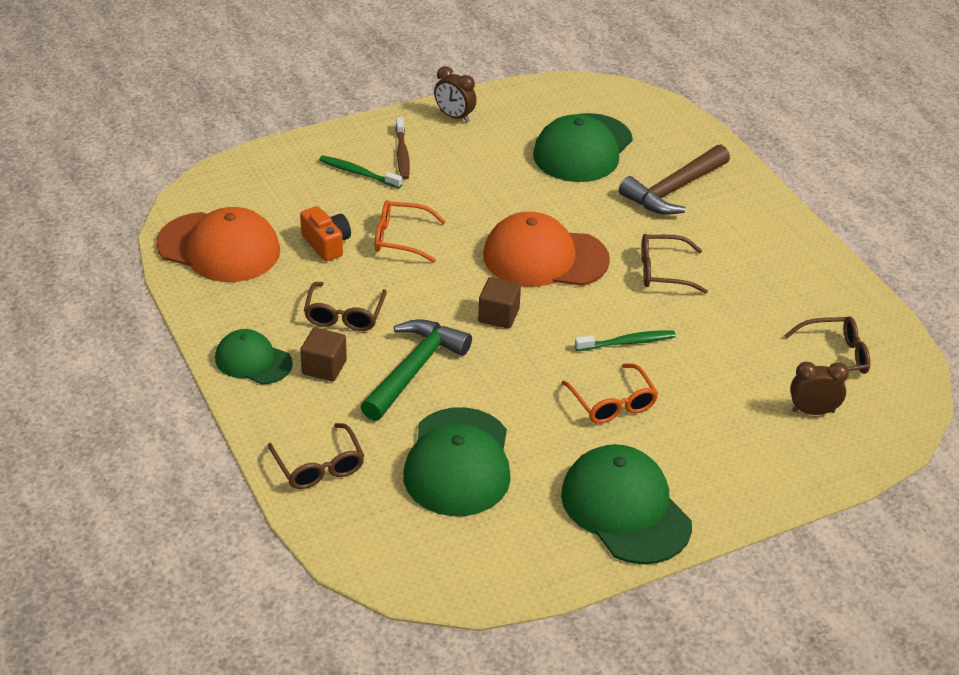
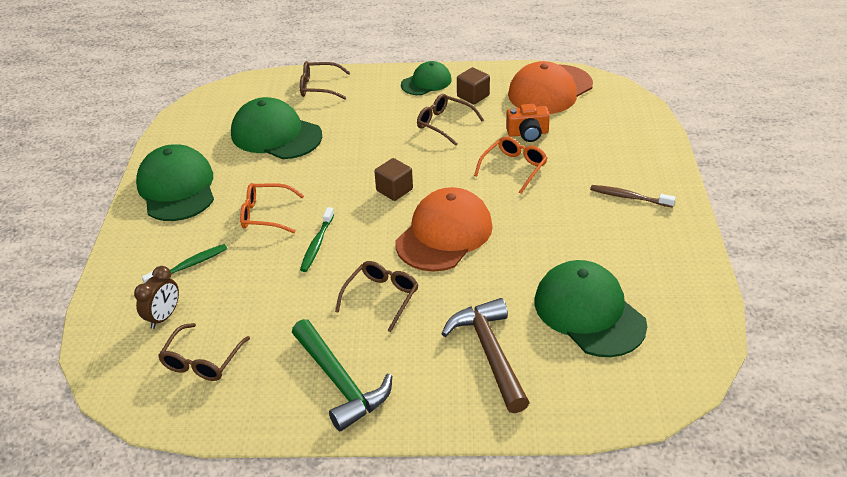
camera: 120 degrees right, 0 degrees up
brown cube [300,328,347,381] -> brown cube moved to [457,67,490,104]
green toothbrush [319,155,402,188] -> green toothbrush moved to [142,244,227,284]
green hammer [360,319,472,421] -> green hammer moved to [292,319,392,431]
brown clock [434,66,477,123] -> none
green cap [561,444,692,564] -> green cap turned 105 degrees counterclockwise [136,144,214,221]

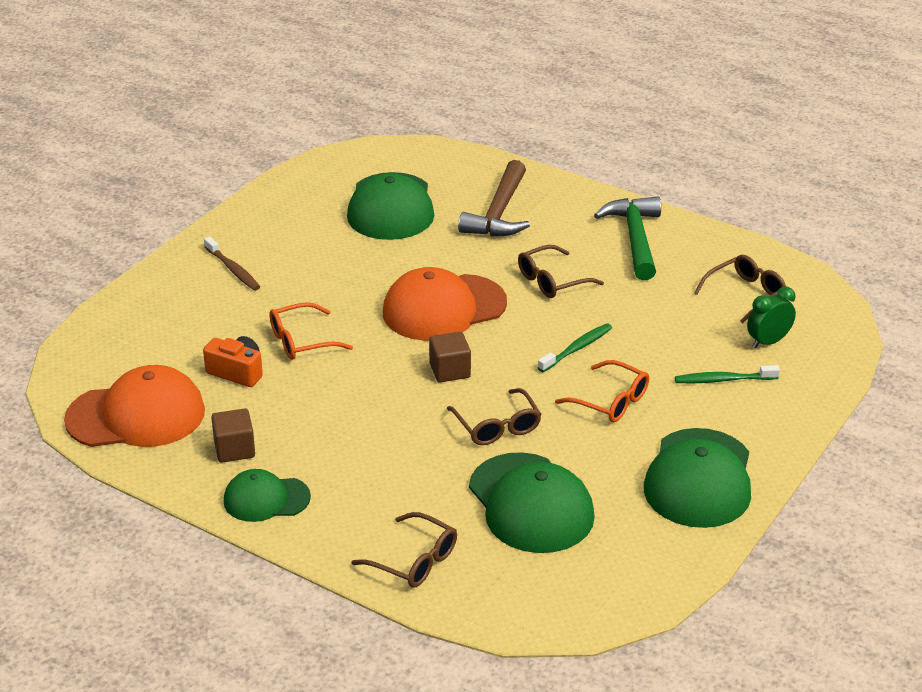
camera: 150 degrees left, 5 degrees down
brown clock [134,266,179,329] -> green clock [747,286,796,348]
brown glasses [417,94,484,146] -> brown glasses moved to [447,388,542,445]

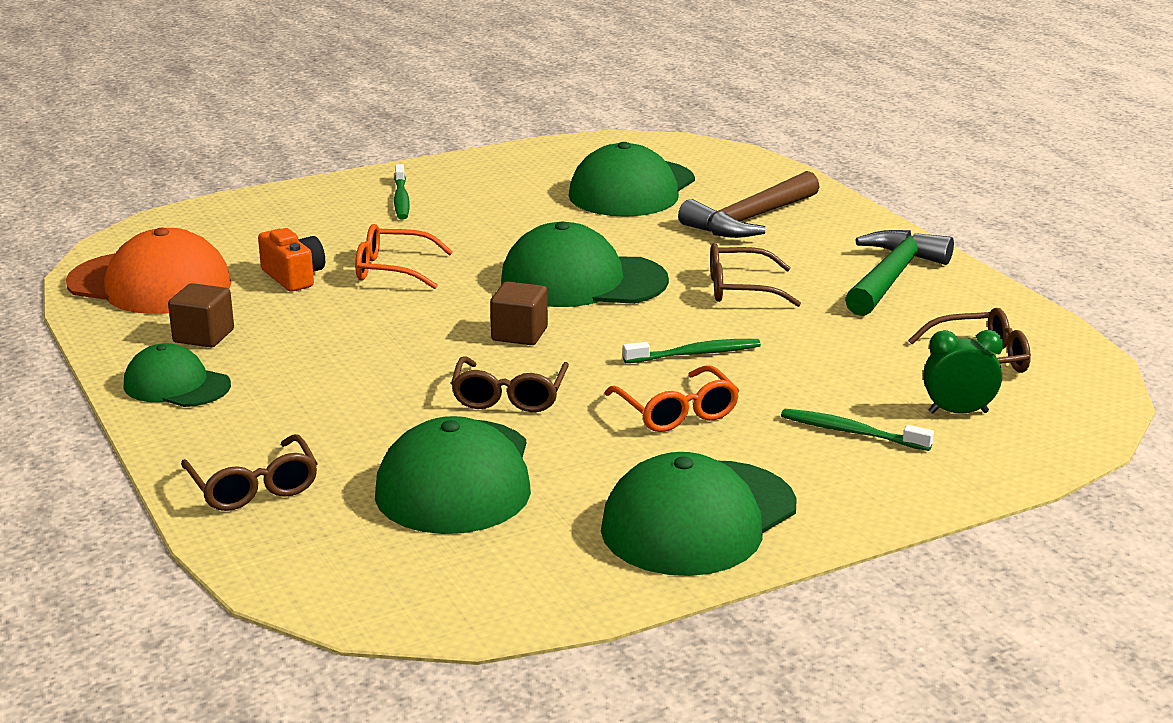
camera: 30 degrees right, 10 degrees down
brown toothbrush [204,236,260,290] -> green toothbrush [394,164,410,220]
orange cap [383,267,507,341] -> green cap [501,222,669,307]

